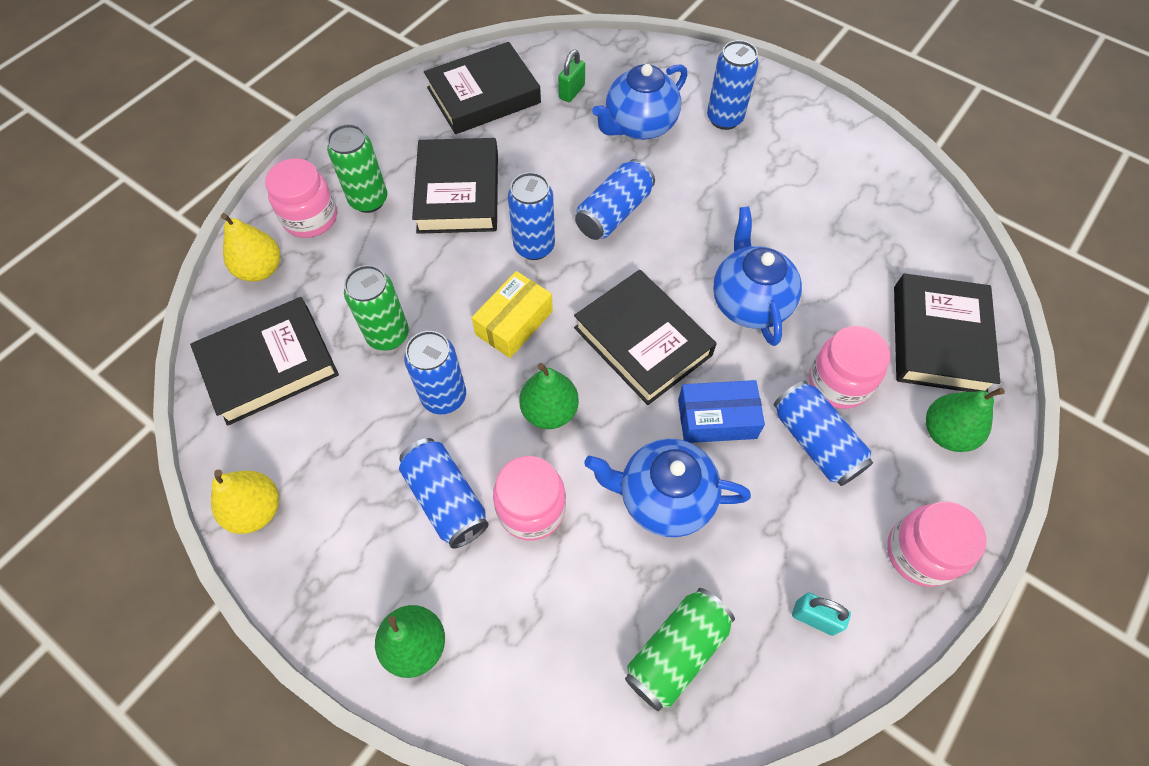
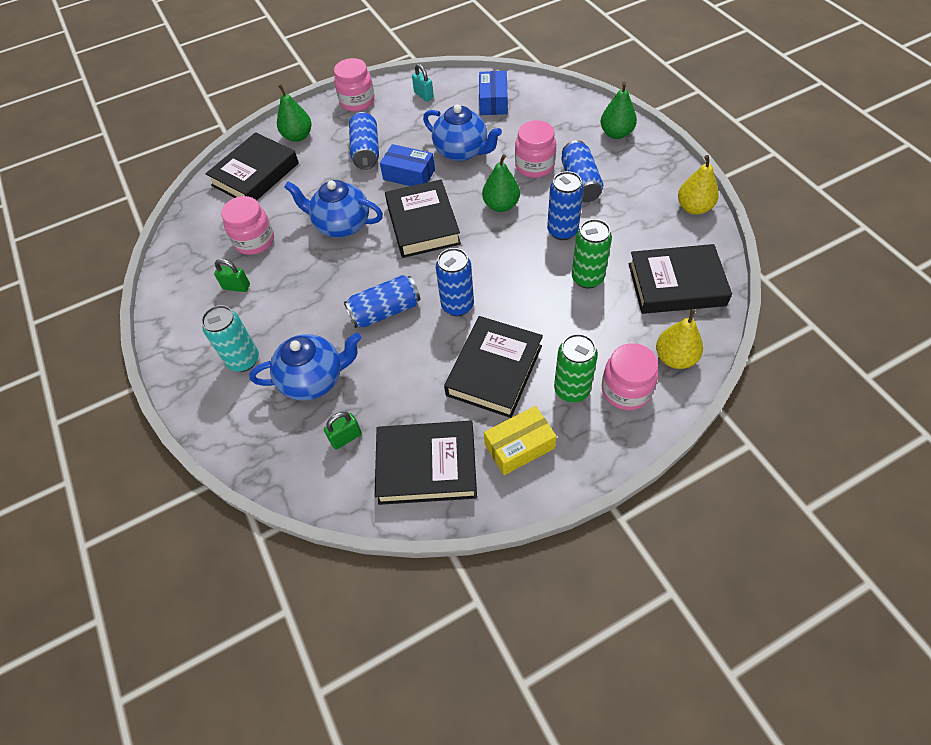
camera: 150 degrees left, 5 degrees down
yellow box [472,271,553,358] -> yellow box moved to [484,406,557,475]
green can [625,588,735,711] -> blue box [479,71,508,115]
blue can [707,40,759,130] -> turquoise can [201,305,259,372]
blue teapot [713,206,802,346] -> blue teapot turned 90 degrees clockwise [284,180,383,238]
pink jar [809,326,890,409] -> pink jar moved to [221,196,274,255]
none -> green padlock [214,259,250,292]

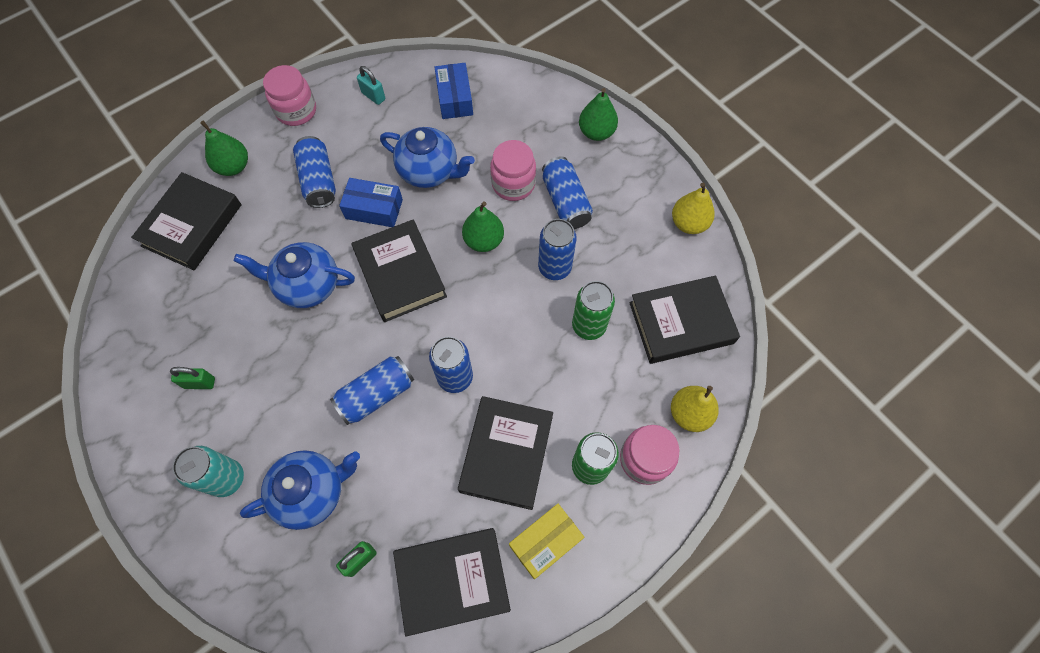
camera: 15 degrees left, 10 degrees up
pink jar [221,196,274,255] -> none

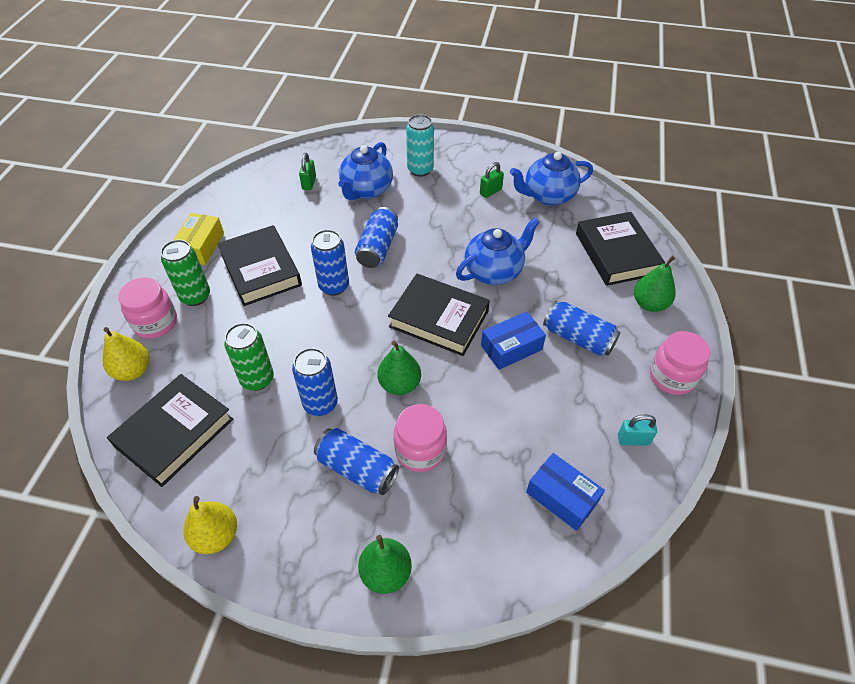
camera: 140 degrees right, 15 degrees down
blue teapot [380,127,475,188] -> blue teapot moved to [510,152,593,206]
black book [393,528,511,636] -> none

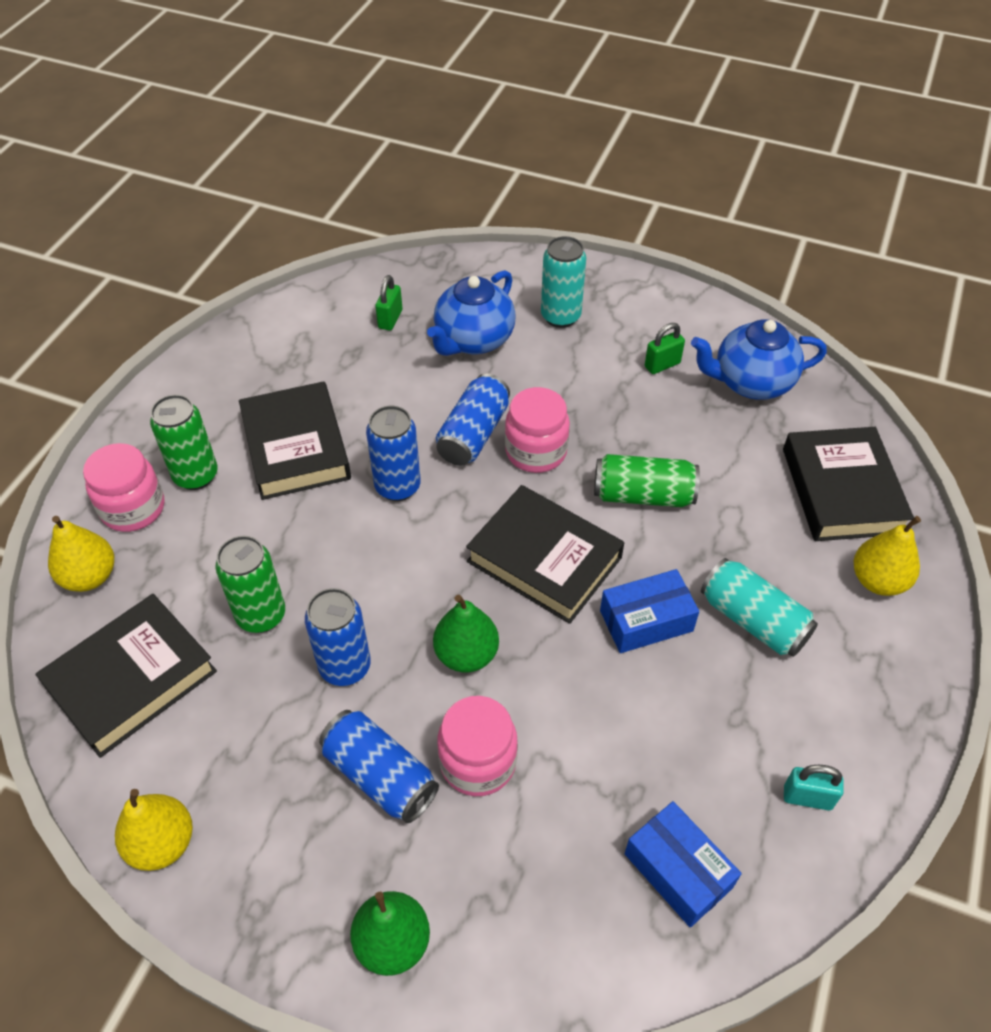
camera: 10 degrees right, 0 degrees up
yellow box [173,213,224,265] -> none
blue teapot [456,218,540,285] -> green can [594,454,700,507]
blue can [543,301,620,356] -> turquoise can [701,558,818,657]
green pear [634,256,676,312] -> yellow pear [854,516,921,596]
pink jar [650,331,710,395] -> pink jar moved to [505,387,570,473]

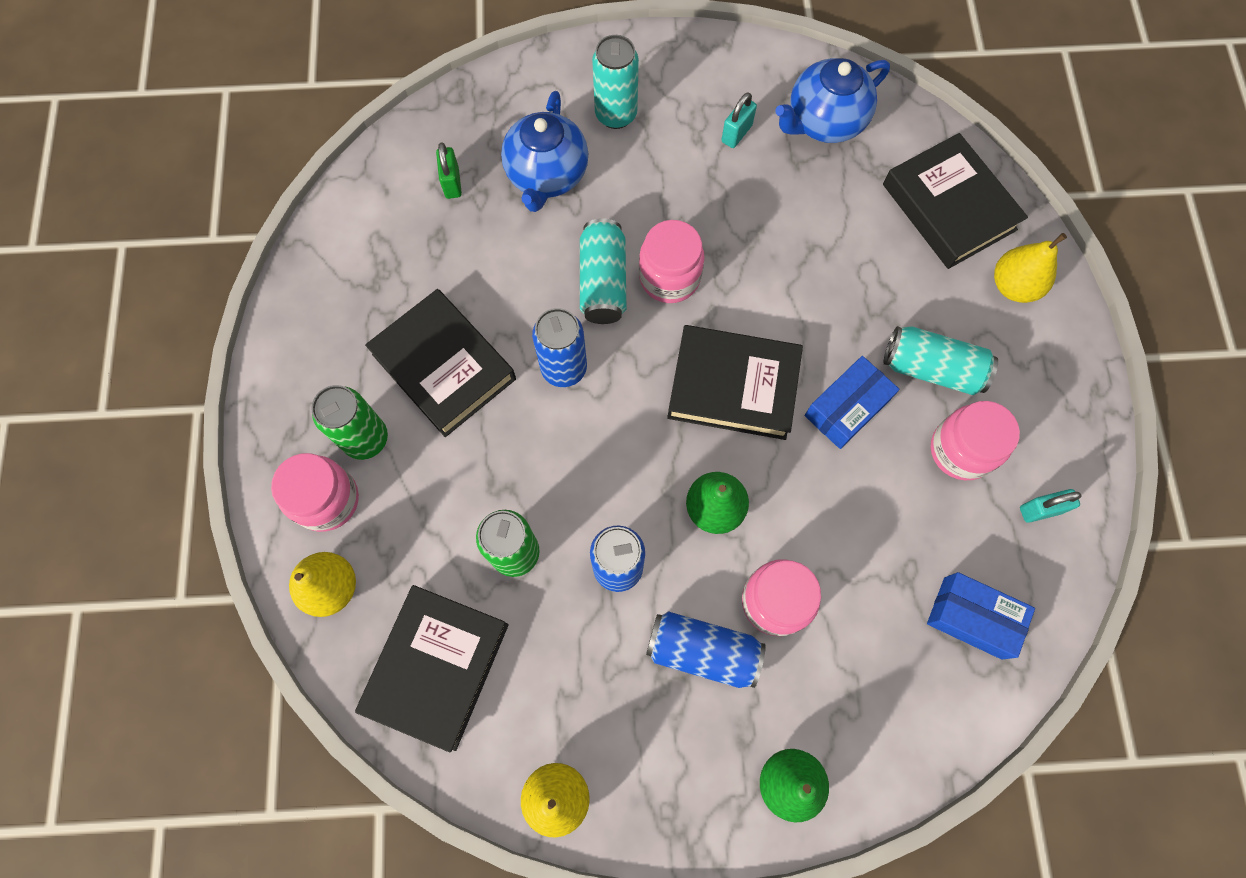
camera: 25 degrees left, 20 degrees up
blue can [436,374,510,466] -> turquoise can [580,218,626,324]
green can [594,454,700,507] -> none
green padlock [645,323,685,374] -> turquoise padlock [721,92,757,148]
none -> pink jar [931,401,1020,480]

